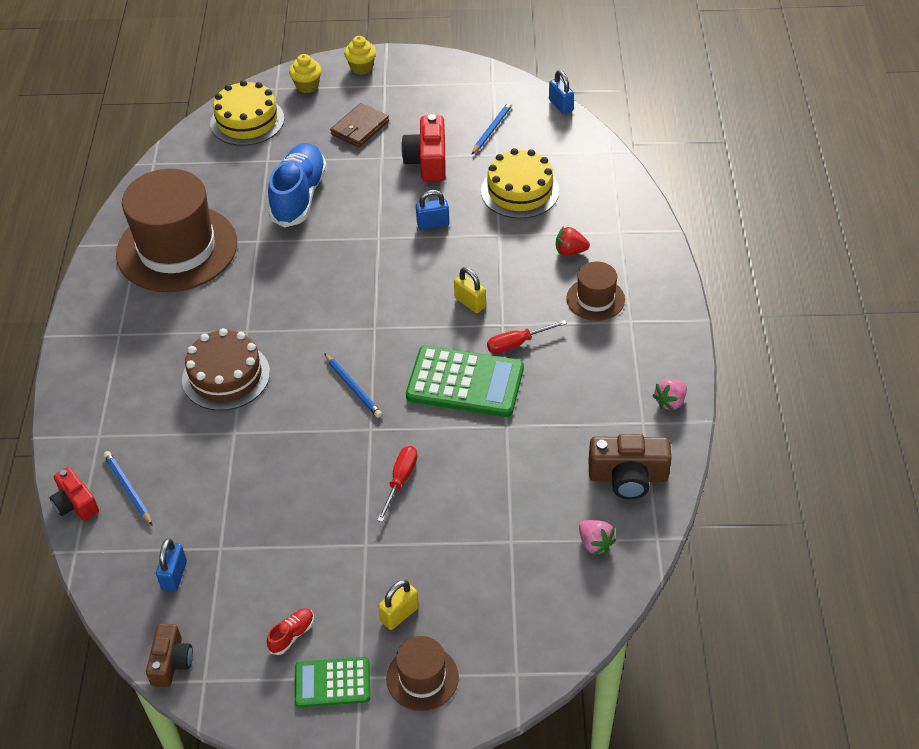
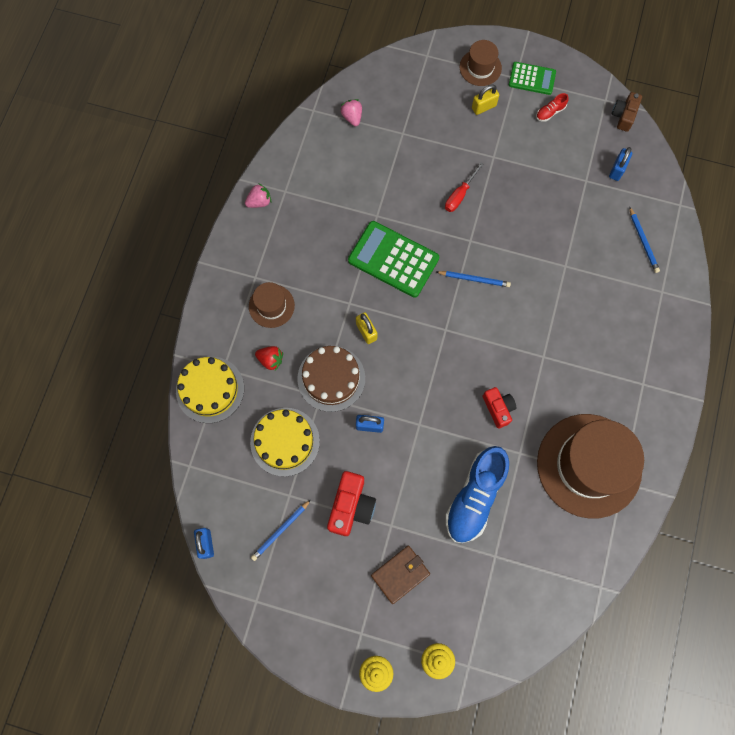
camera: 165 degrees left, 25 degrees up
red camera [49,467,99,521] -> red camera moved to [483,387,516,429]
brown cake [182,328,270,411] -> brown cake moved to [297,346,365,412]
yellow cake [210,80,284,146] -> yellow cake moved to [176,357,244,423]
blue pencil [324,353,382,418] -> blue pencil turned 120 degrees clockwise [437,271,511,287]
red screwdriver [487,320,567,354] -> none
brown camera [588,434,672,499] -> none

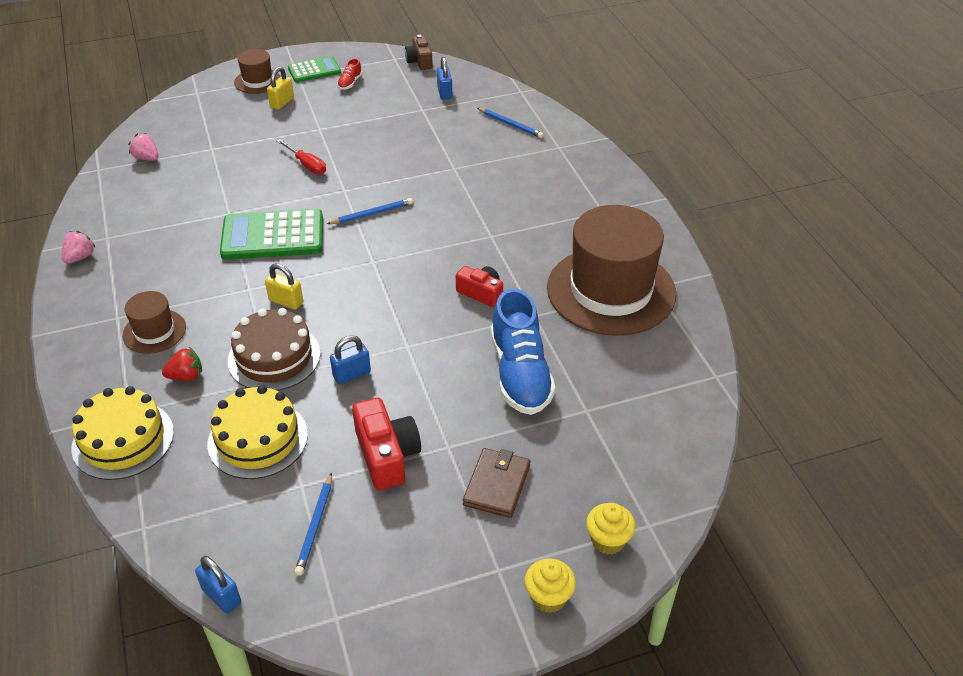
camera: 35 degrees left, 30 degrees down
red screwdriver [445,162,484,212] -> red screwdriver turned 45 degrees counterclockwise [277,139,326,174]

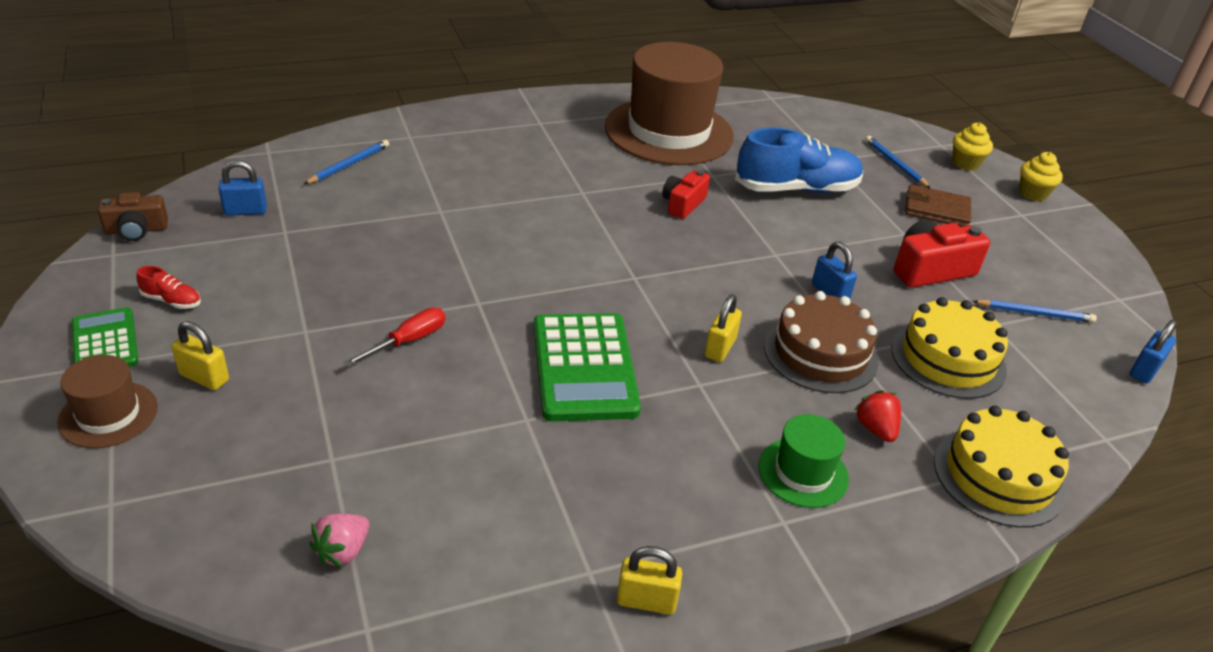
camera: 95 degrees left, 5 degrees down
pink strawberry [62,231,96,264] -> yellow padlock [617,546,682,615]
brown hat [122,291,186,354] -> green hat [758,414,849,508]
blue pencil [327,198,413,224] -> blue pencil moved to [865,136,931,189]

